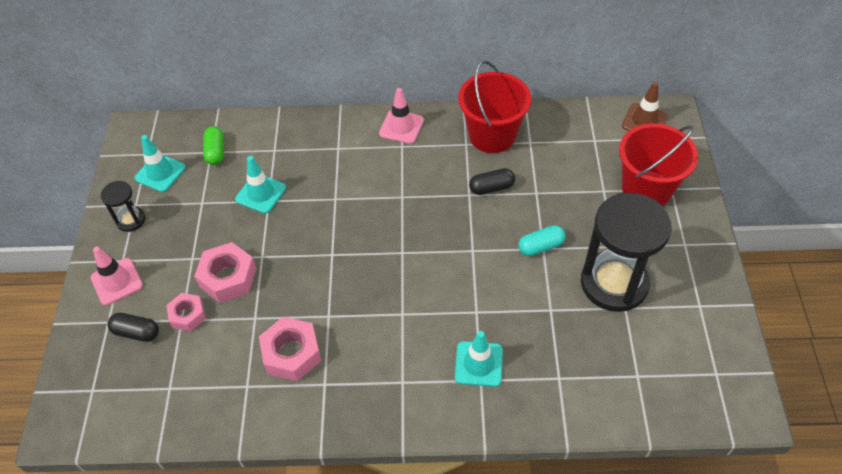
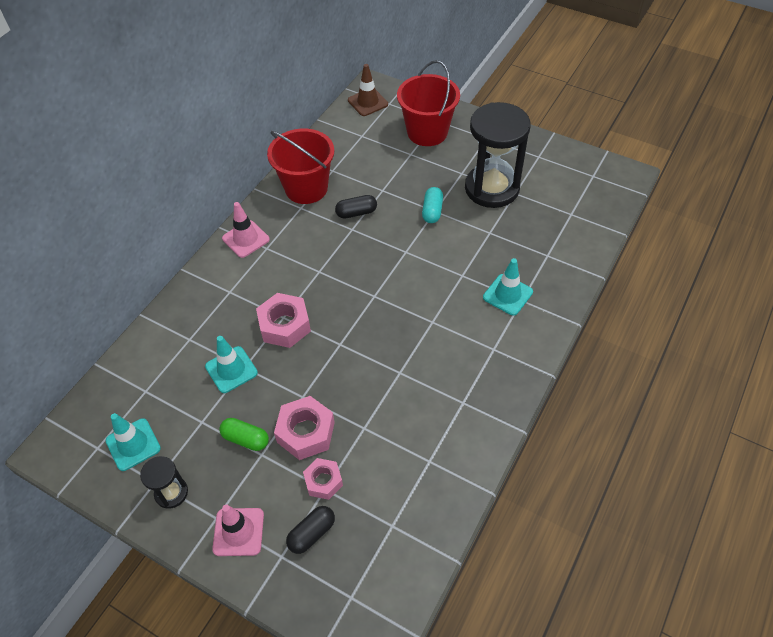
camera: 60 degrees left, 0 degrees up
green capsule [203,126,224,165] -> green capsule moved to [219,418,269,451]
pink nut [259,317,321,381] -> pink nut moved to [256,293,311,348]
black capsule [469,168,515,195] -> black capsule turned 60 degrees clockwise [335,195,377,219]

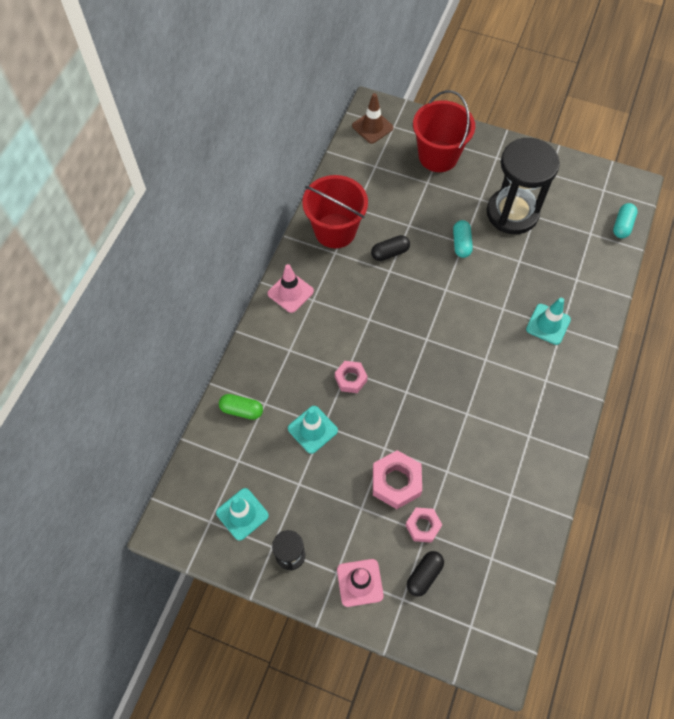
camera: 10 degrees left, 10 degrees up
green capsule [219,418,269,451] -> green capsule moved to [219,394,263,420]
pink nut [256,293,311,348] -> pink nut [335,361,368,393], size x0.64
none -> turquoise capsule [613,203,638,238]

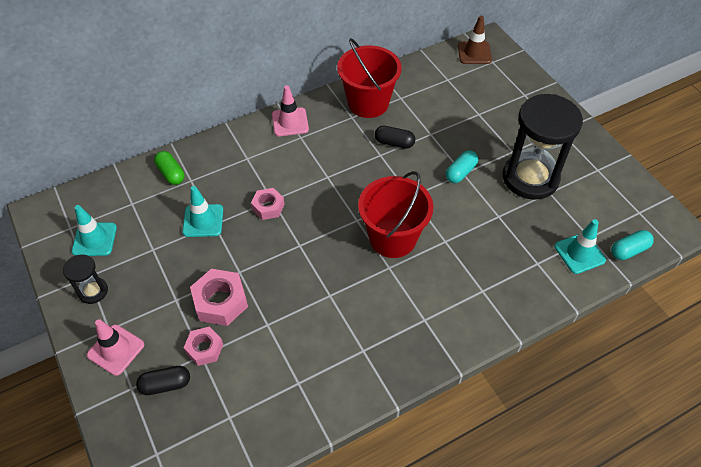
camera: 40 degrees right, 10 degrees down
red bucket [413,90,475,172] -> red bucket moved to [358,171,433,258]
turquoise traffic cone [526,298,571,345] -> turquoise traffic cone moved to [555,219,606,274]

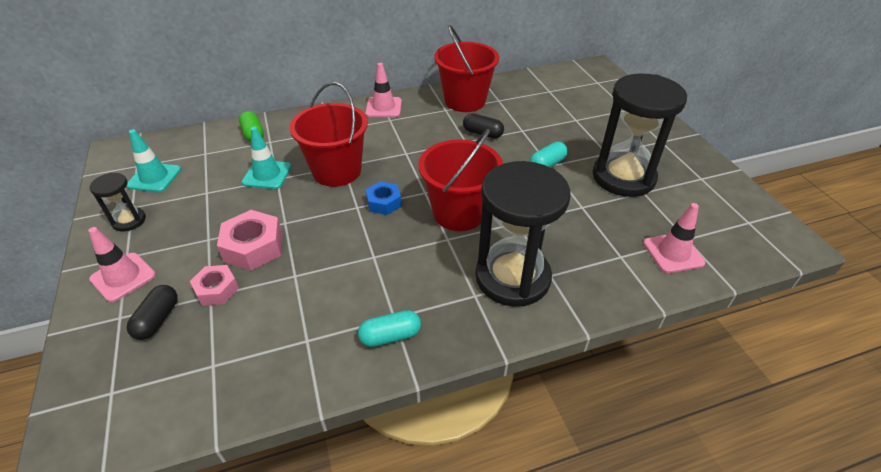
camera: 10 degrees right, 10 degrees down
black capsule [136,366,190,395] -> black capsule turned 75 degrees counterclockwise [127,285,178,340]
pink nut [251,188,285,220] -> red bucket [289,82,368,187]
brown traffic cone [458,16,492,64] -> none
turquoise traffic cone [555,219,606,274] -> pink traffic cone [643,203,705,273]
turquoise capsule [611,230,654,260] -> turquoise capsule moved to [358,310,421,347]
none -> blue nut [366,181,401,215]
none -> black hourglass [475,161,571,307]

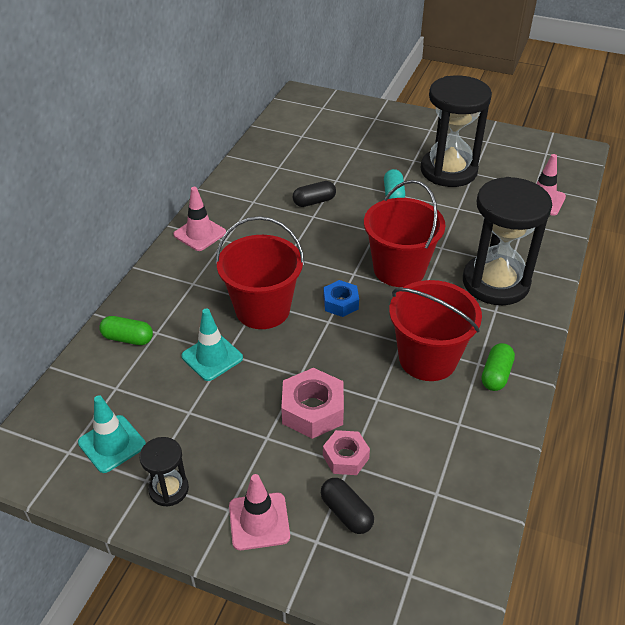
camera: 50 degrees left, 0 degrees up
turquoise capsule [358,310,421,347] -> green capsule [482,343,515,391]
red bucket [434,25,499,112] -> red bucket moved to [389,280,482,381]

